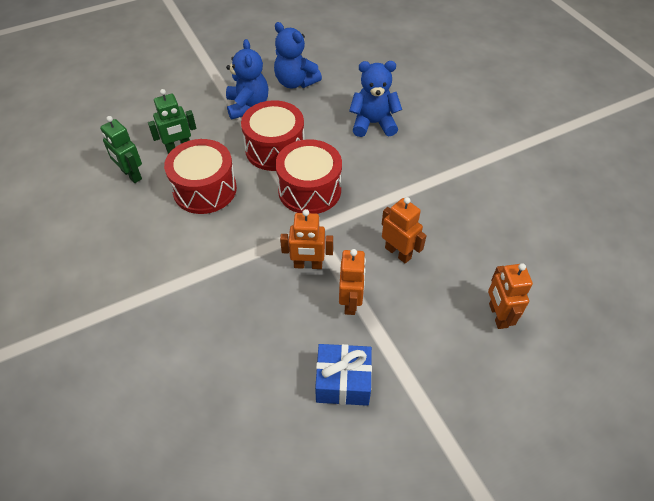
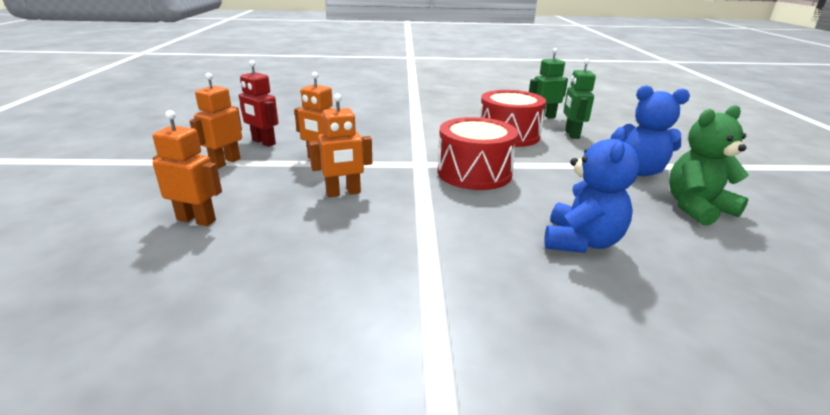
camera: 115 degrees right, 25 degrees down
red drum [241,100,305,171] -> none
blue teddy bear [274,22,322,88] -> green teddy bear [669,105,749,226]
orange robot [280,209,333,269] -> orange robot moved to [190,73,242,169]
blue gift [315,344,372,406] -> red robot [239,60,278,147]

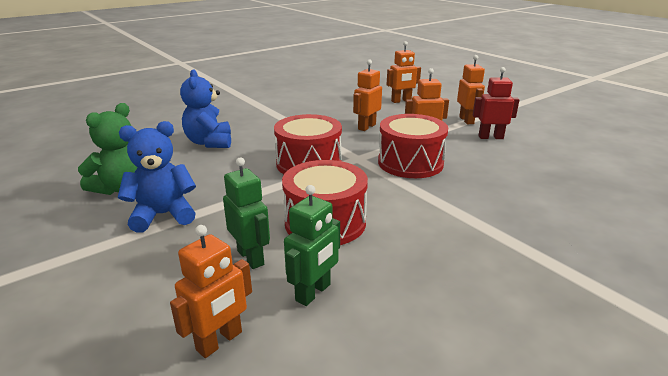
camera: 145 degrees right, 0 degrees up
none -> orange robot [170,225,252,358]
none -> red drum [378,114,448,178]

